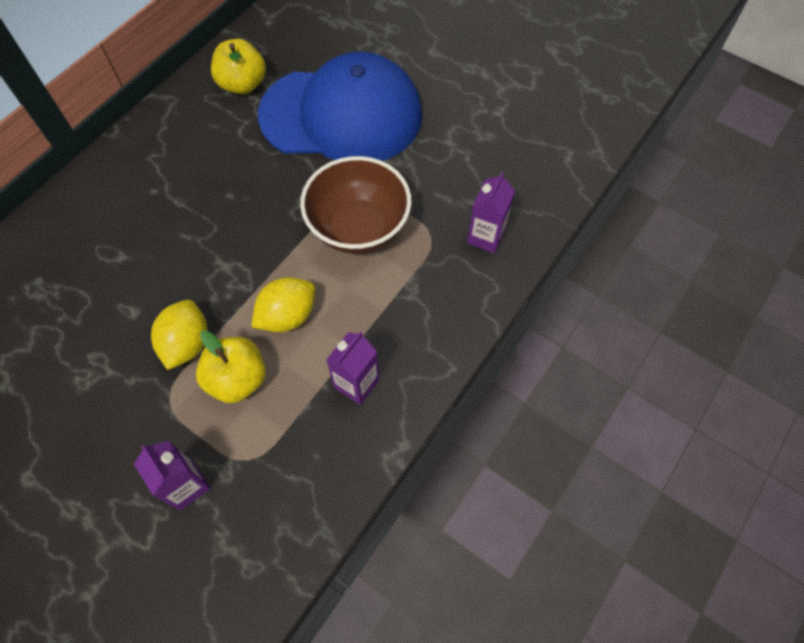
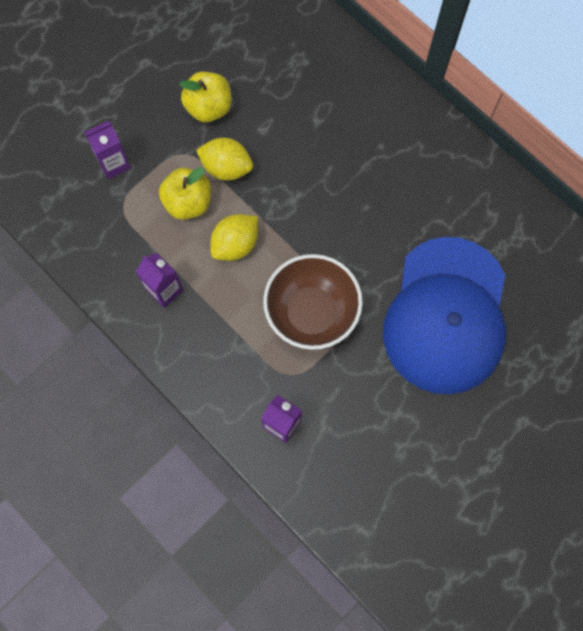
camera: 100 degrees right, 10 degrees up
yellow apple [211,39,266,94] -> yellow apple moved to [179,72,232,122]
yellow lemon [251,277,315,332] -> yellow lemon turned 75 degrees clockwise [210,214,258,261]

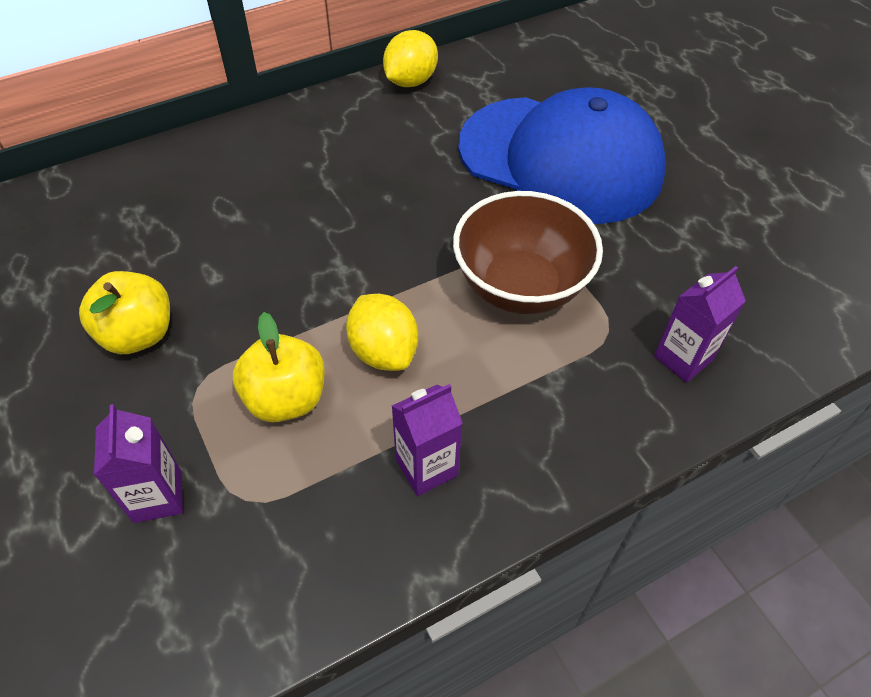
camera: 75 degrees left, 20 degrees down
yellow lemon [196,138,253,181] -> yellow lemon moved to [383,30,438,87]

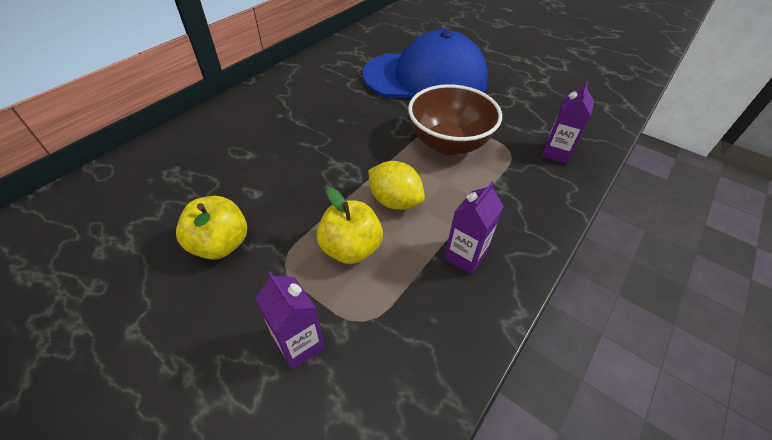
camera: 25 degrees left, 5 degrees down
yellow lemon [383,30,438,87] -> none

